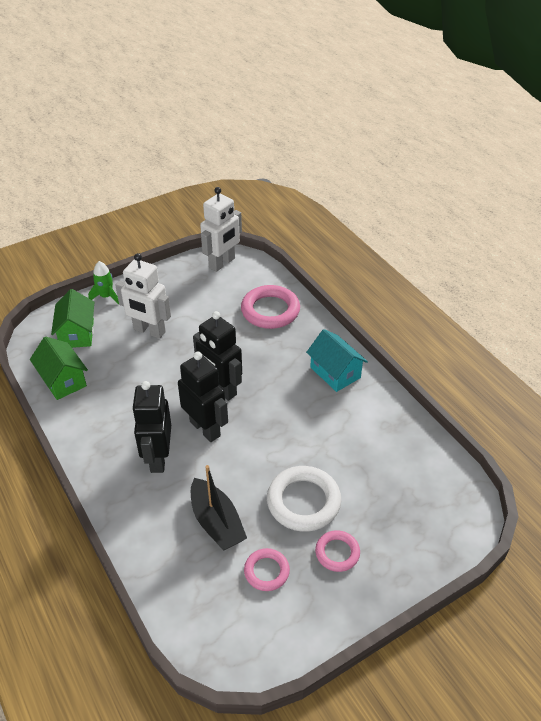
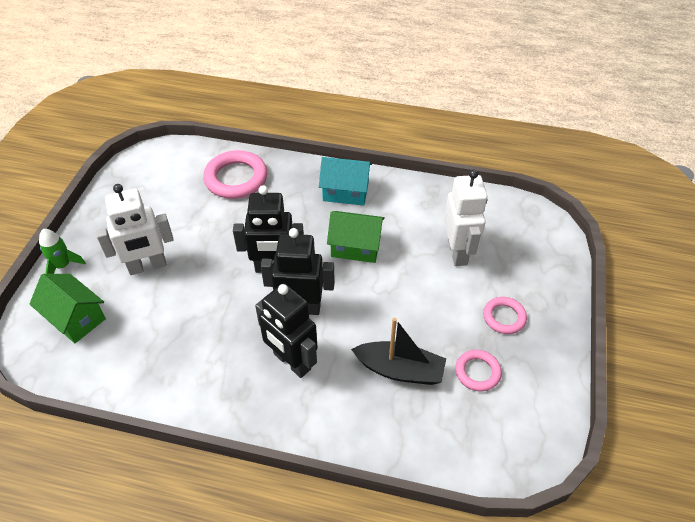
camera: 45 degrees left, 5 degrees up
green house [30,336,88,400] -> green house moved to [327,211,385,263]
white robot [200,187,242,272] -> white robot moved to [444,169,487,266]
white ring [267,466,341,532] -> none

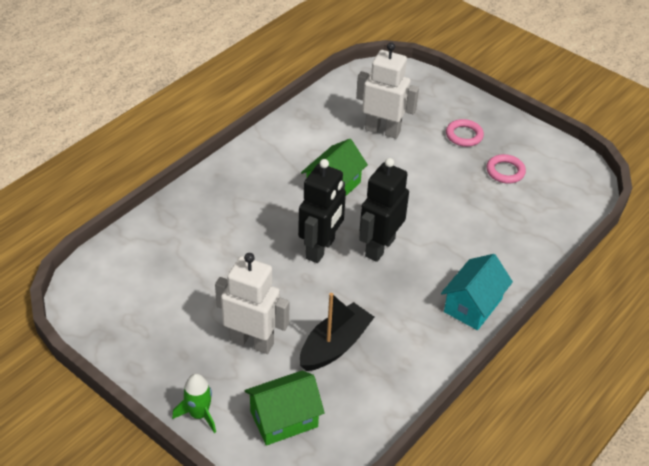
camera: 65 degrees left, 5 degrees down
white robot [96,184,174,275] -> white robot turned 75 degrees counterclockwise [215,253,289,354]
pink ring [203,150,267,199] -> none
black robot [255,283,318,378] -> none
turquoise house [319,157,372,206] -> turquoise house moved to [441,254,513,330]
black boat [351,318,446,385] -> black boat moved to [300,293,374,371]

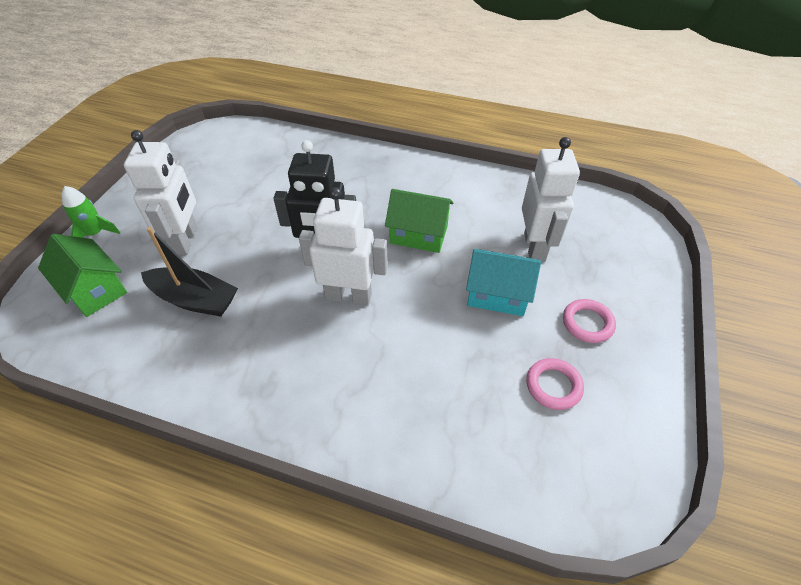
camera: 70 degrees right, 5 degrees up
black robot [359,158,409,262] -> white robot [299,187,388,305]
turquoise house [441,254,513,330] -> turquoise house moved to [466,249,541,316]

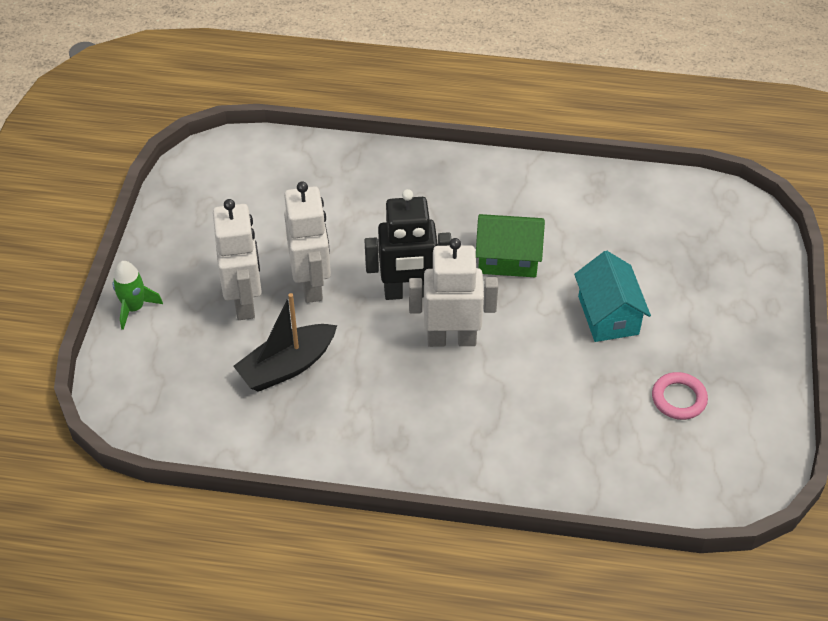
camera: 10 degrees left, 0 degrees up
green house [38,234,127,317] -> none
black boat [141,227,238,317] -> black boat turned 135 degrees clockwise [233,293,337,392]
turquoise house [466,249,541,316] -> turquoise house turned 75 degrees clockwise [574,251,651,342]
white robot [522,137,580,262] -> white robot moved to [284,181,331,303]
pink ring [563,299,616,343] -> none

